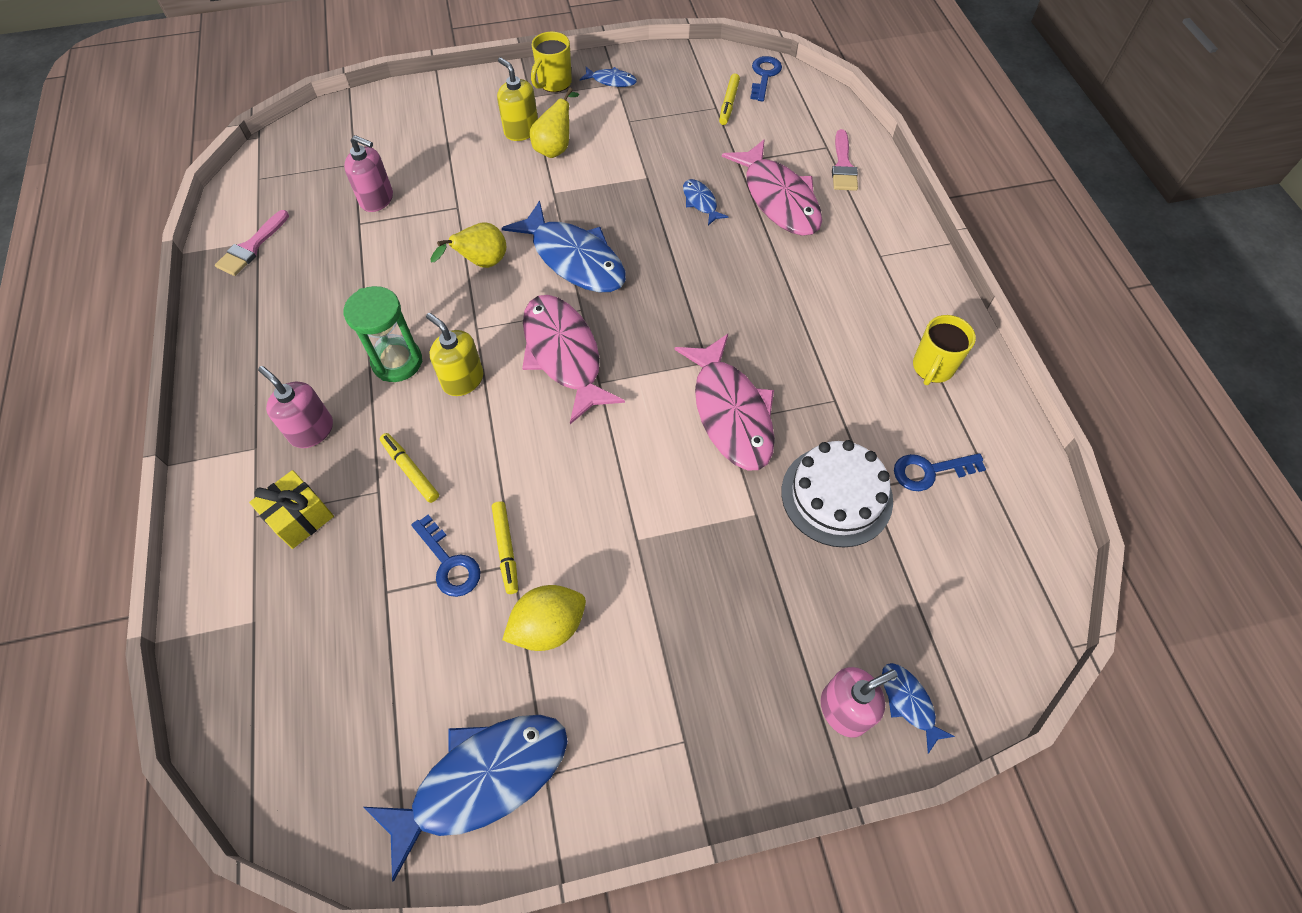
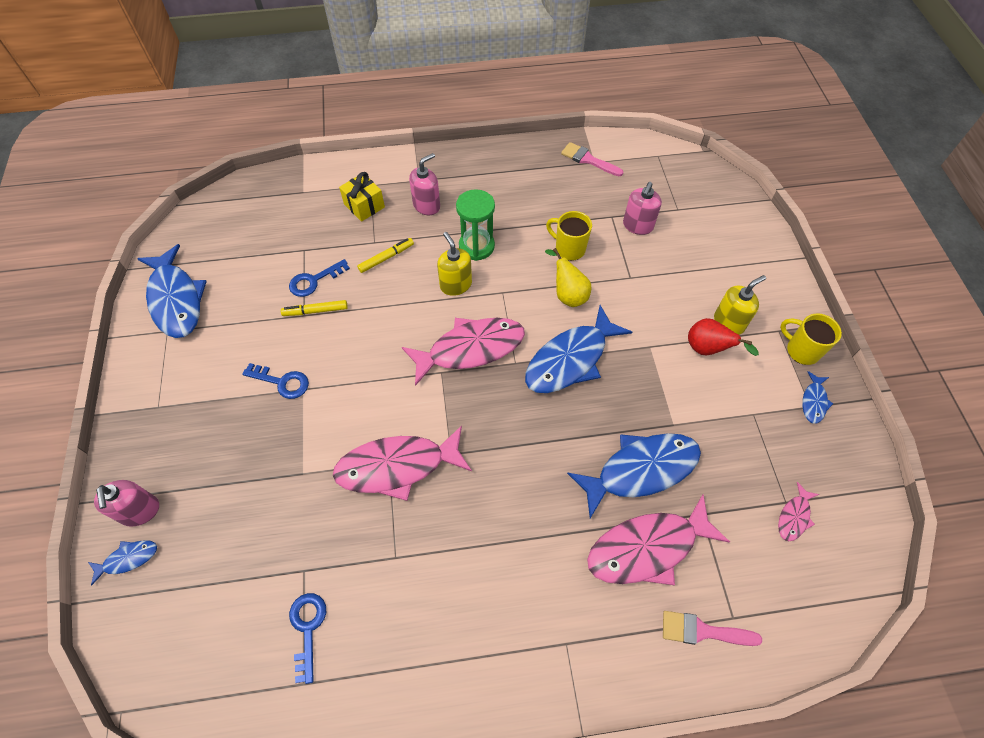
camera: 95 degrees right, 0 degrees up
yellow soap dispenser [426,313,483,396] -> yellow soap dispenser turned 75 degrees counterclockwise [437,232,472,296]
yellow lemon [502,585,586,651] -> none
yellow pear [530,88,579,158] -> red pear [688,318,759,356]
blue fish [683,179,729,225] -> blue fish [567,433,701,518], size x2.18
yellow marker [719,74,740,125] -> pink fish [778,482,819,541]
blue key [750,56,782,101] -> blue key moved to [242,363,309,399]
white cake [782,440,893,547] -> none
yellow mug [913,315,976,385] -> yellow mug moved to [546,211,592,261]

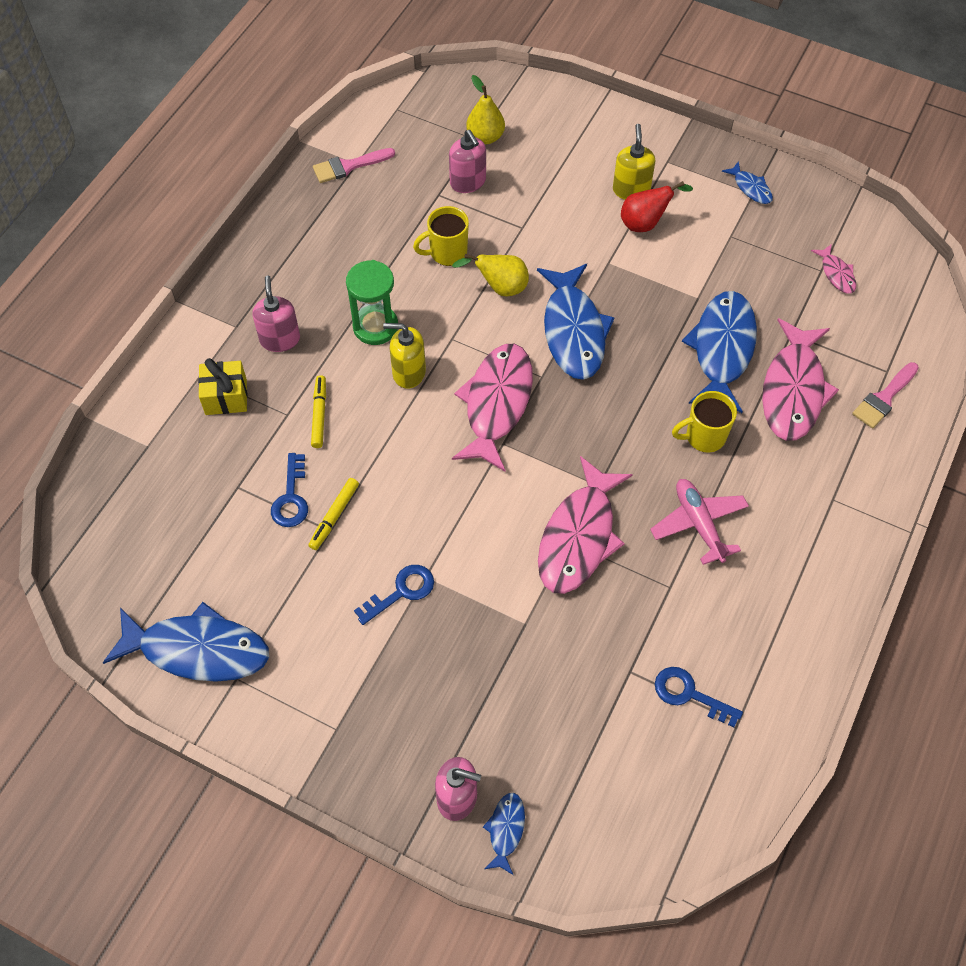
camera: 55 degrees left, 0 degrees up
yellow mug [780,313,842,365] -> yellow mug moved to [672,391,737,453]
none -> yellow pear [466,75,505,144]
none -> pink plane [650,479,749,565]

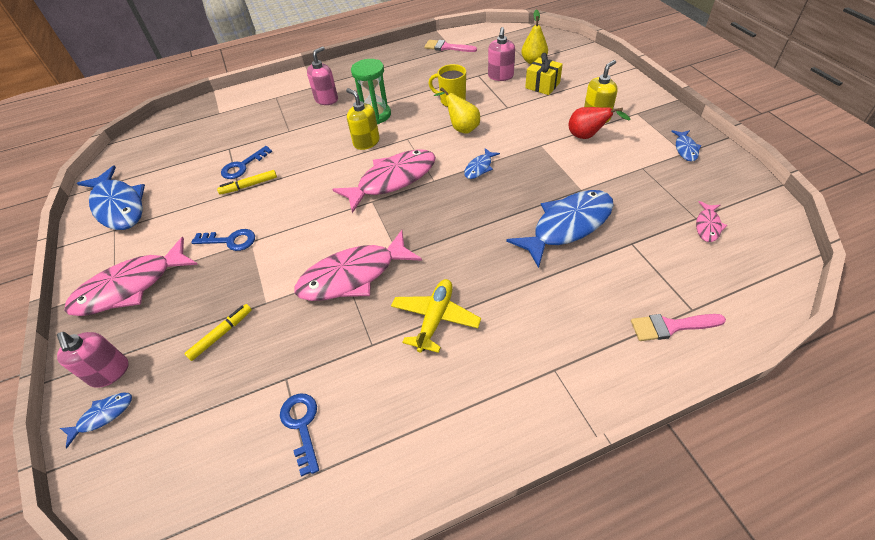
camera: 45 degrees right, 10 degrees down
yellow gift [198,358,247,415] -> yellow gift moved to [525,53,563,95]
yellow marker [311,375,326,448] -> yellow marker moved to [184,304,252,361]
blue fish [537,264,615,380] -> blue fish [464,148,500,179], size x0.46
pink plane [650,479,749,565] -> yellow plane [391,279,481,353]
yellow mug [672,391,737,453] -> none
pink fish [762,318,839,441] -> pink fish moved to [64,237,198,316]

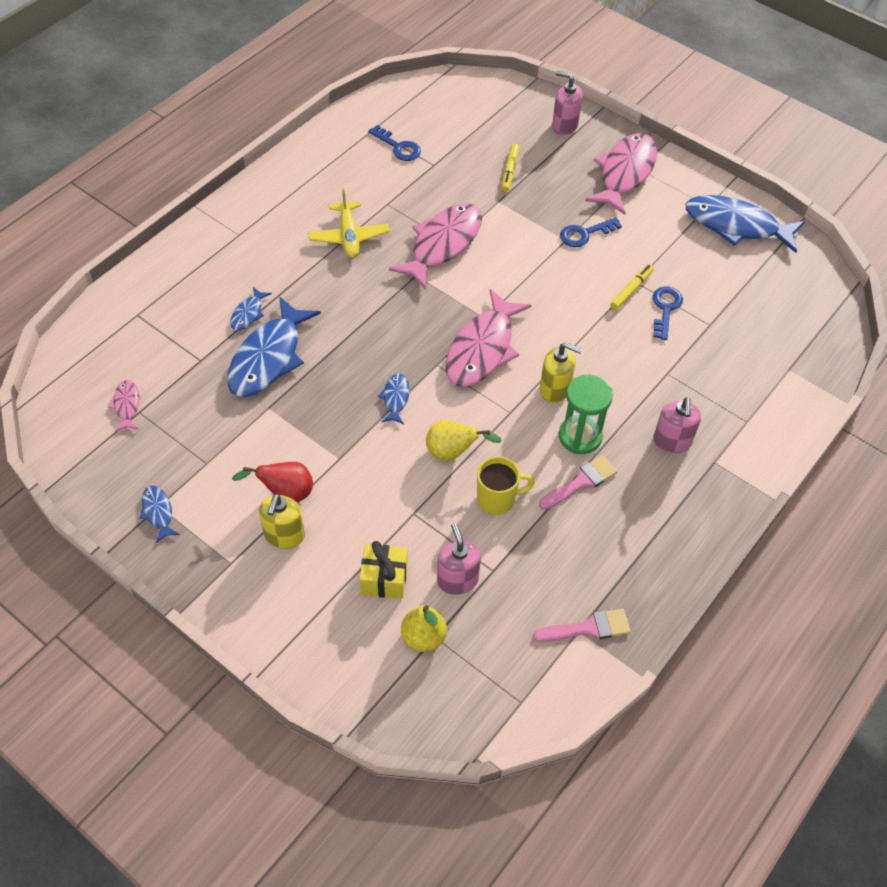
camera: 145 degrees right, 5 degrees up
blue fish [60,392,132,448] -> blue fish moved to [230,287,272,330]
pink brush [631,314,726,341] -> pink brush moved to [539,455,618,510]

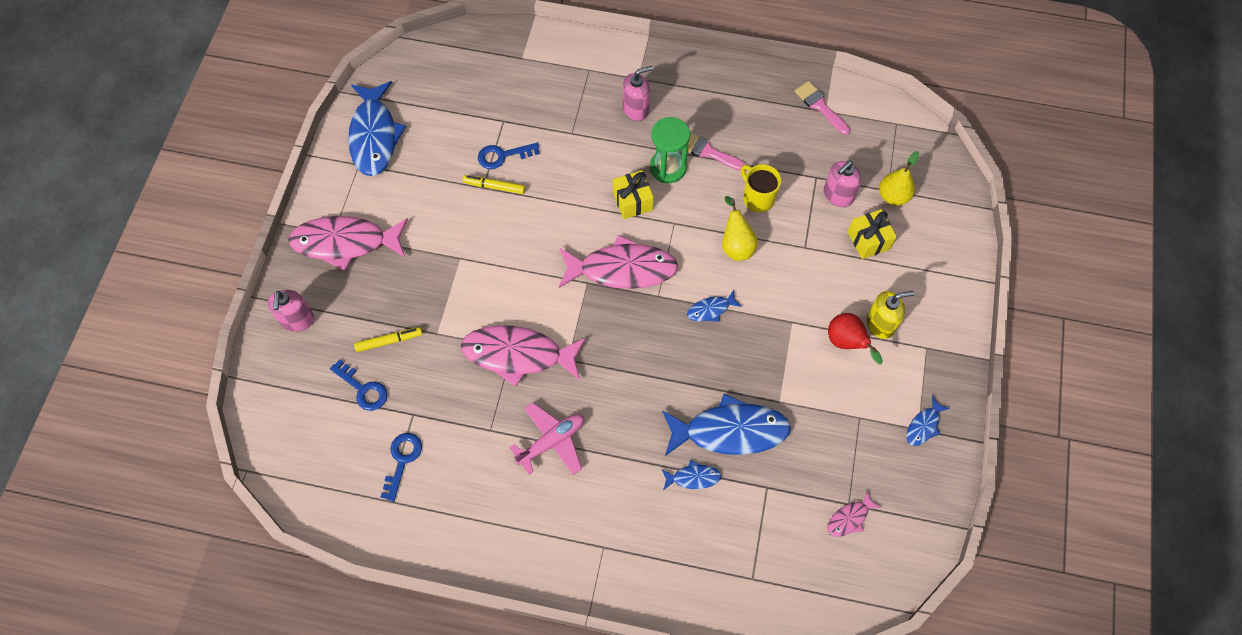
camera: 115 degrees left, 10 degrees up
yellow plane [308,189,390,258] -> pink plane [509,403,584,475]
yellow soap dispenser [540,343,582,403] -> yellow gift [613,170,654,219]
blue key [560,217,622,247] -> blue key moved to [330,359,387,411]

